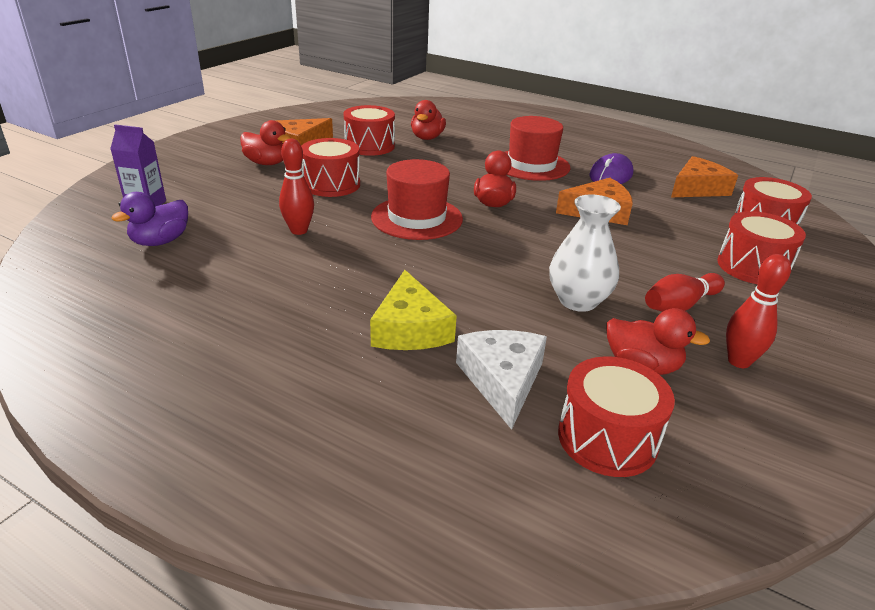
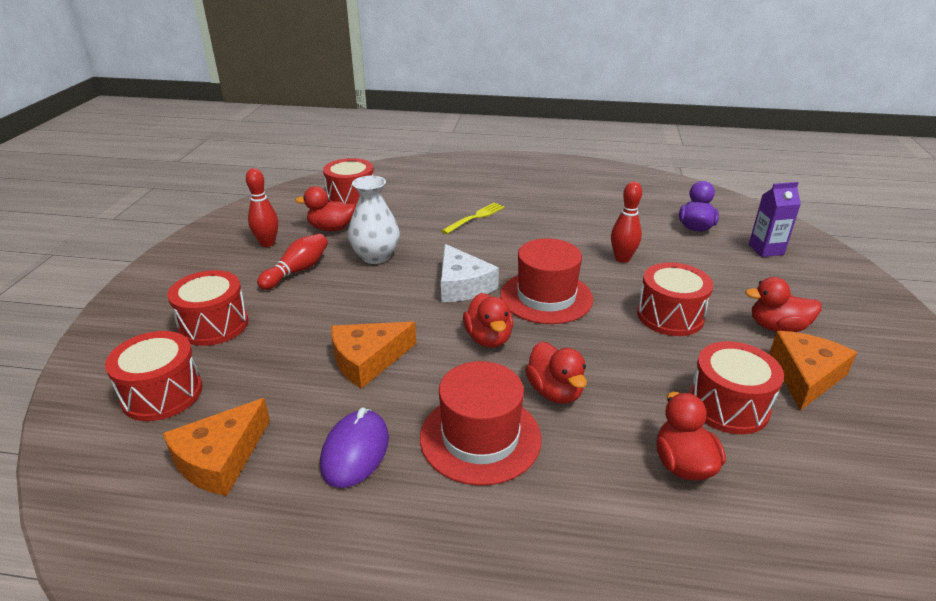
camera: 160 degrees right, 0 degrees up
yellow cheese [370,270,457,350] -> yellow fork [441,203,505,234]
white cheese [456,330,547,430] -> white cheese moved to [441,244,499,302]
none -> red duck [525,341,587,404]

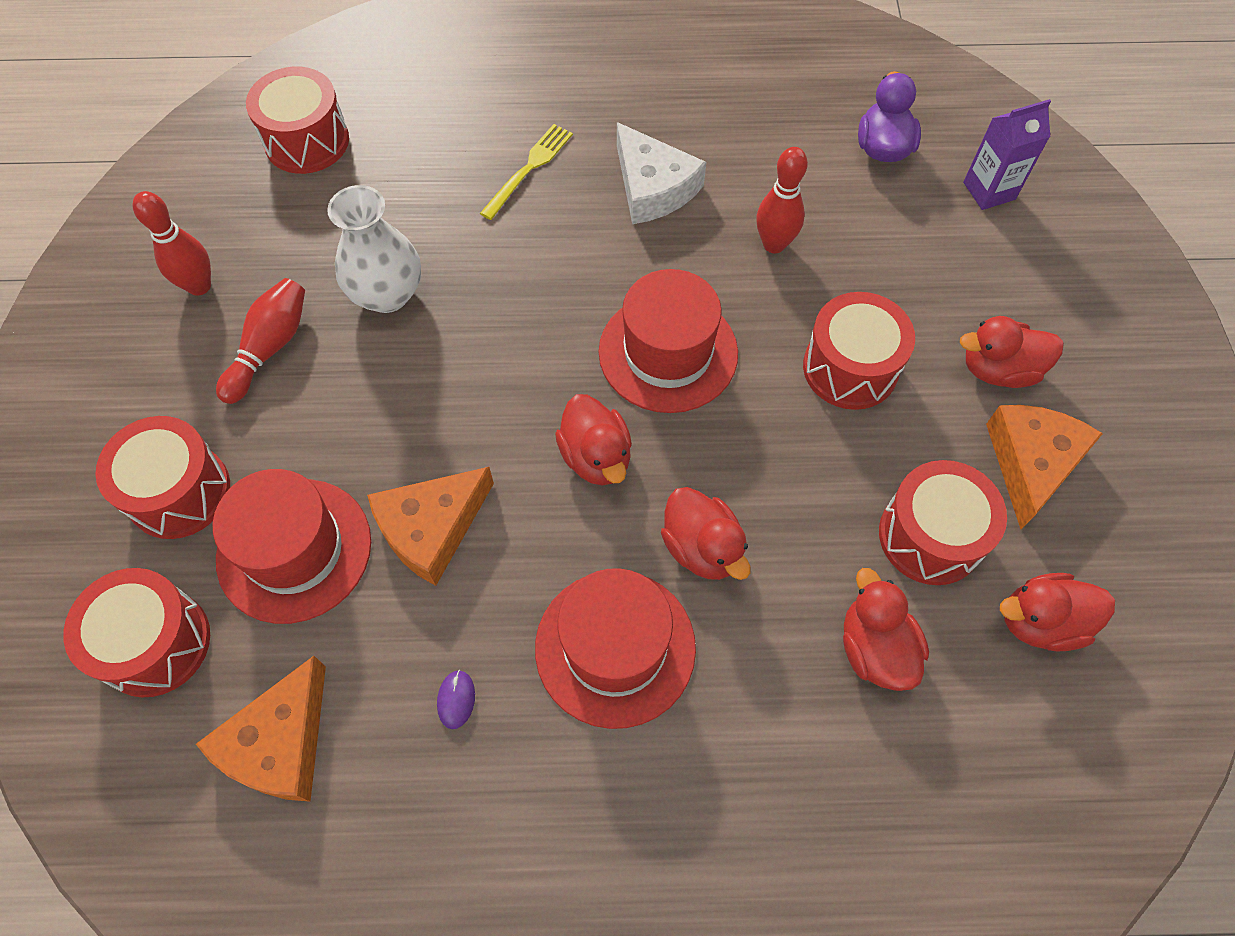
camera: 10 degrees left, 30 degrees up
red duck [296,186,355,231] -> red duck moved to [1000,573,1115,652]
purple mouse [320,408,389,488] -> purple mouse [437,670,475,729], size x0.46
white cheese [441,244,499,302] -> white cheese moved to [617,122,706,224]
none -> red hat [213,469,371,624]

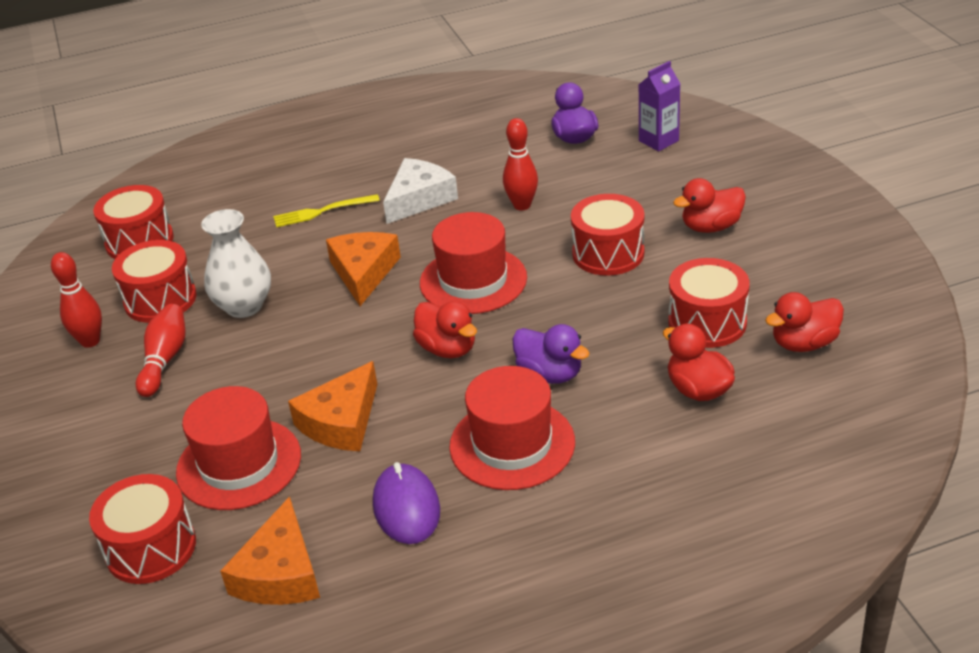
camera: 15 degrees left, 25 degrees down
red drum [95,416,230,539] -> red drum moved to [112,240,197,323]
purple mouse [437,670,475,729] -> purple mouse [373,462,440,544], size x2.19
yellow fork [480,124,573,220] -> yellow fork turned 120 degrees counterclockwise [273,194,380,227]
white cheese [617,122,706,224] -> white cheese turned 90 degrees counterclockwise [383,158,458,224]
red duck [661,487,751,580] -> purple duck [512,324,590,384]
orange cheese [986,405,1103,529] -> orange cheese moved to [326,232,401,306]

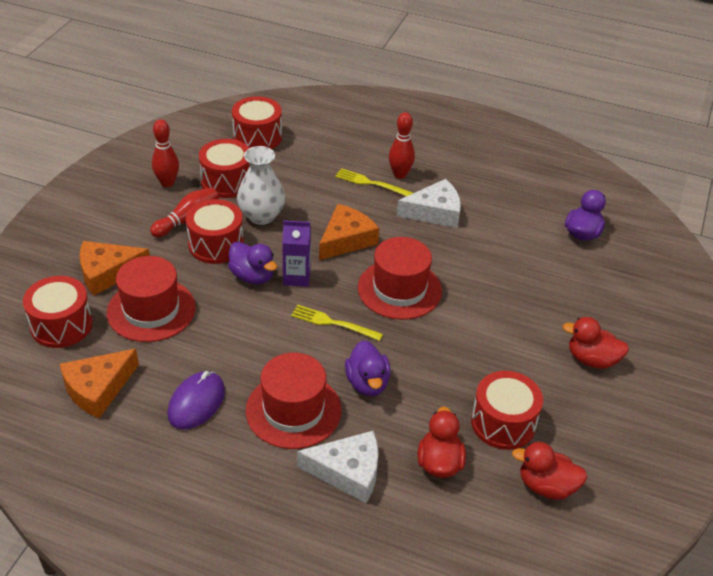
camera: 35 degrees right, 5 degrees up
orange cheese [288,361,377,451] -> orange cheese moved to [80,241,150,296]
red duck [413,301,477,358] -> yellow fork [291,305,383,341]
red bowling pin [503,118,538,210] -> red bowling pin moved to [389,112,415,179]
red drum [571,194,644,276] -> red drum moved to [186,199,244,264]
purple carton [639,61,680,151] -> purple carton moved to [282,220,311,287]
none -> purple duck [228,241,277,285]
none -> white cheese [297,431,378,503]

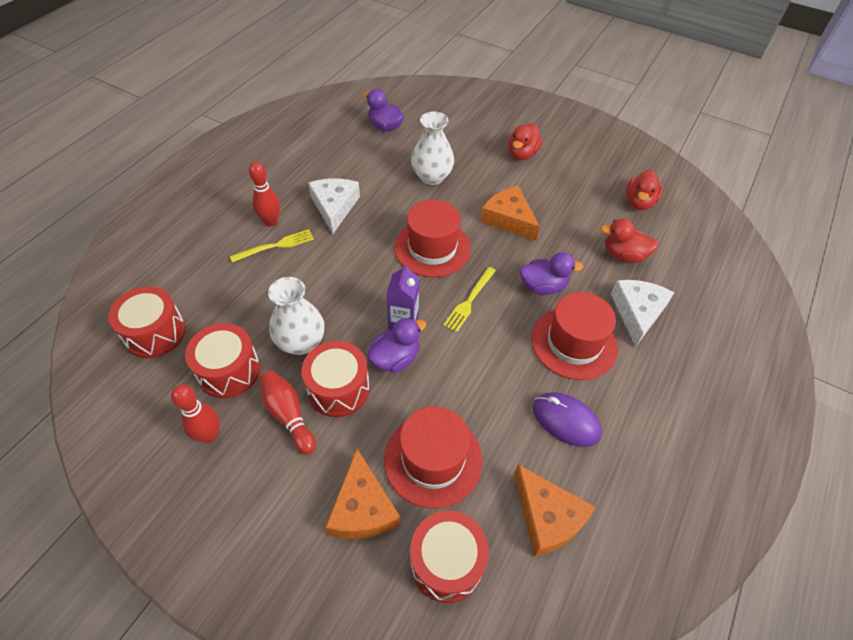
camera: 80 degrees left, 10 degrees up
orange cheese [319,204,379,260] -> orange cheese moved to [481,186,540,240]
yellow fork [335,168,413,196] -> yellow fork turned 150 degrees counterclockwise [230,229,314,262]
red drum [471,371,543,450] -> none
none -> white vase [411,111,454,185]

